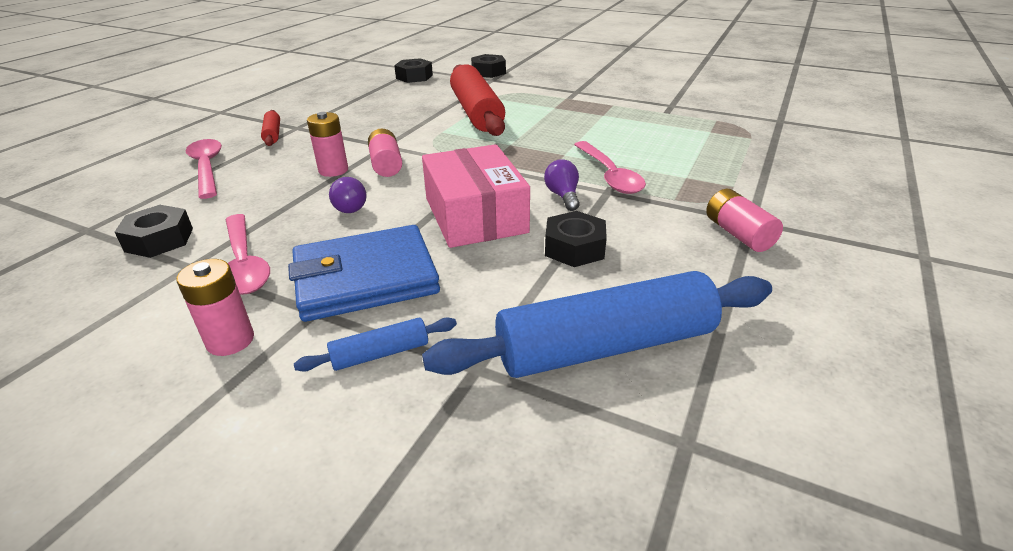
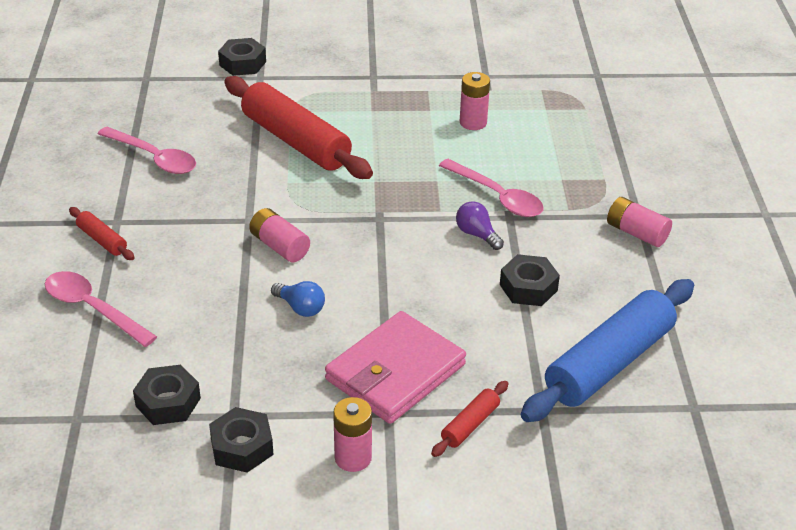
camera: 30 degrees left, 5 degrees up
pink spoon [226,214,270,295] -> pink spoon moved to [98,127,196,174]
blue wallet [288,225,440,322] -> pink wallet [325,311,466,424]
blue rolling pin [294,317,457,372] -> red rolling pin [431,381,508,457]
pink battery [307,112,348,177] -> pink battery moved to [460,72,490,130]
purple light bulb [329,177,367,213] -> blue light bulb [271,281,325,317]
black nut [394,58,433,83] -> black nut moved to [209,407,274,473]
pink box [422,144,530,248] -> none

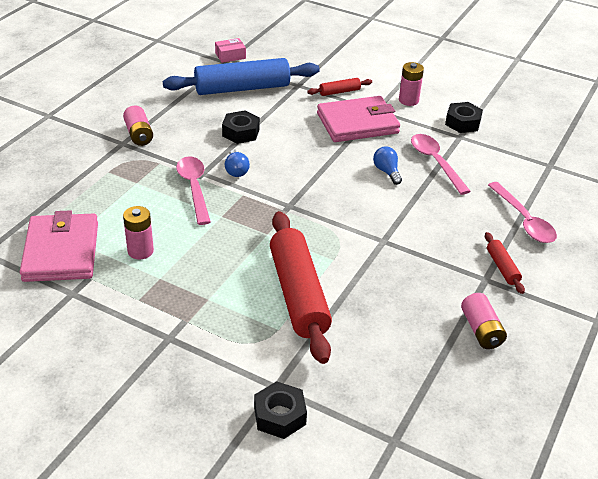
camera: 150 degrees left, 0 degrees up
pink spoon [98,127,196,174] -> pink spoon moved to [411,134,471,195]
black nut [133,365,201,425] -> none
pink battery [249,208,310,262] -> pink battery moved to [461,293,507,349]
purple light bulb [456,201,504,250] -> blue light bulb [225,150,250,177]
none -> pink wallet [20,210,98,282]
none -> pink box [215,38,246,63]

